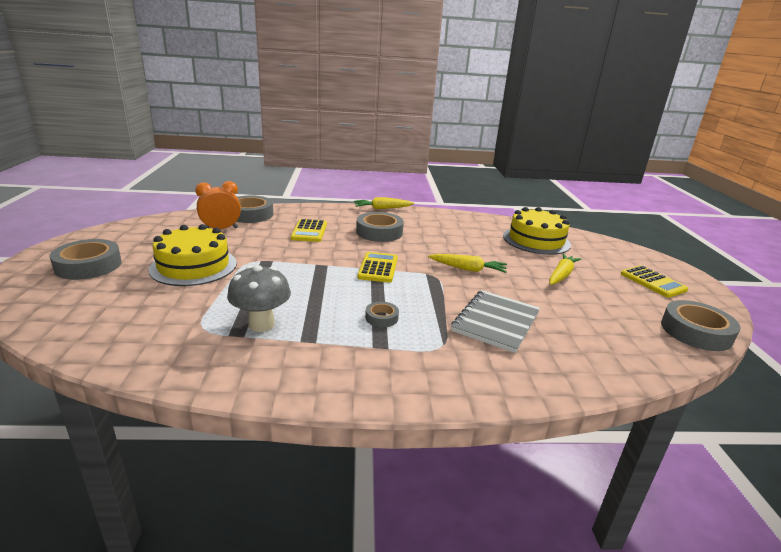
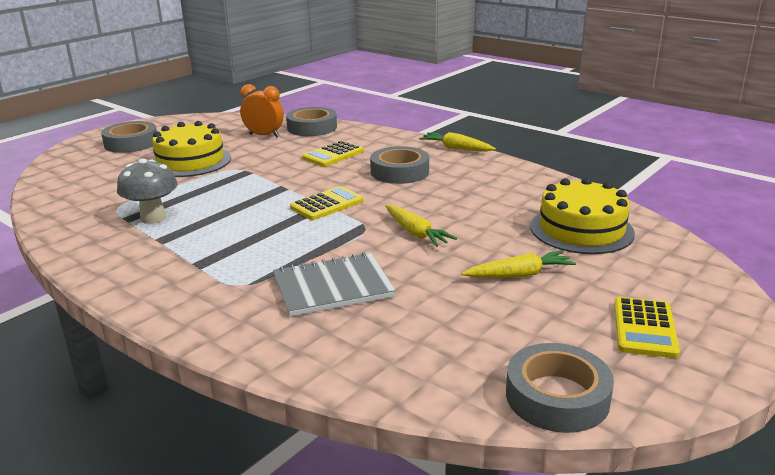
camera: 45 degrees right, 0 degrees up
grey tape [365,301,399,327] -> none

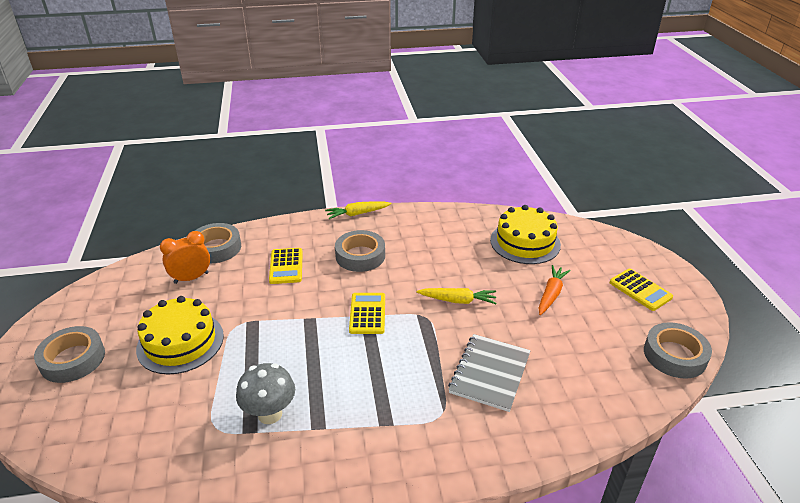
camera: 50 degrees left, 10 degrees up
yellow carrot [462,251,576,278] -> orange carrot [539,265,570,315]

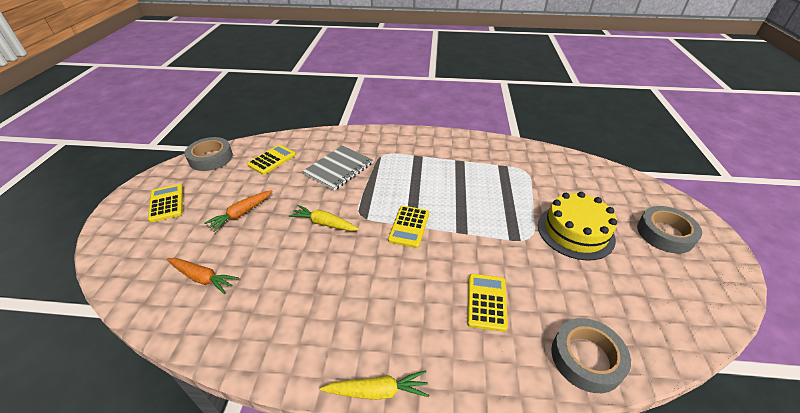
camera: 165 degrees left, 5 degrees up
orange clock [160,231,210,284] -> none
grey mushroom [236,363,295,424] -> none
grey tape [335,230,385,272] -> none
yellow cake [490,205,561,264] -> orange carrot [166,258,239,294]
none -> yellow calculator [247,145,296,175]

